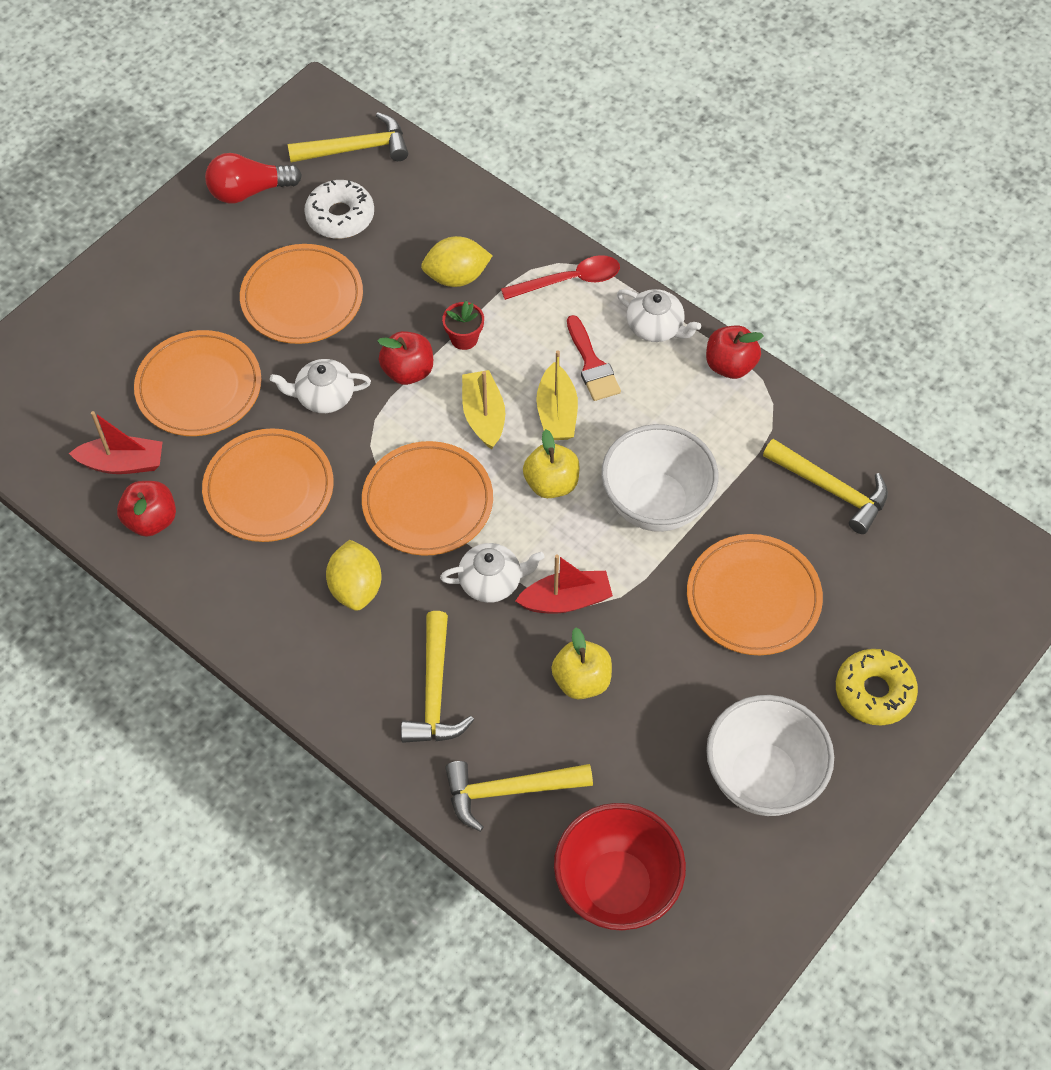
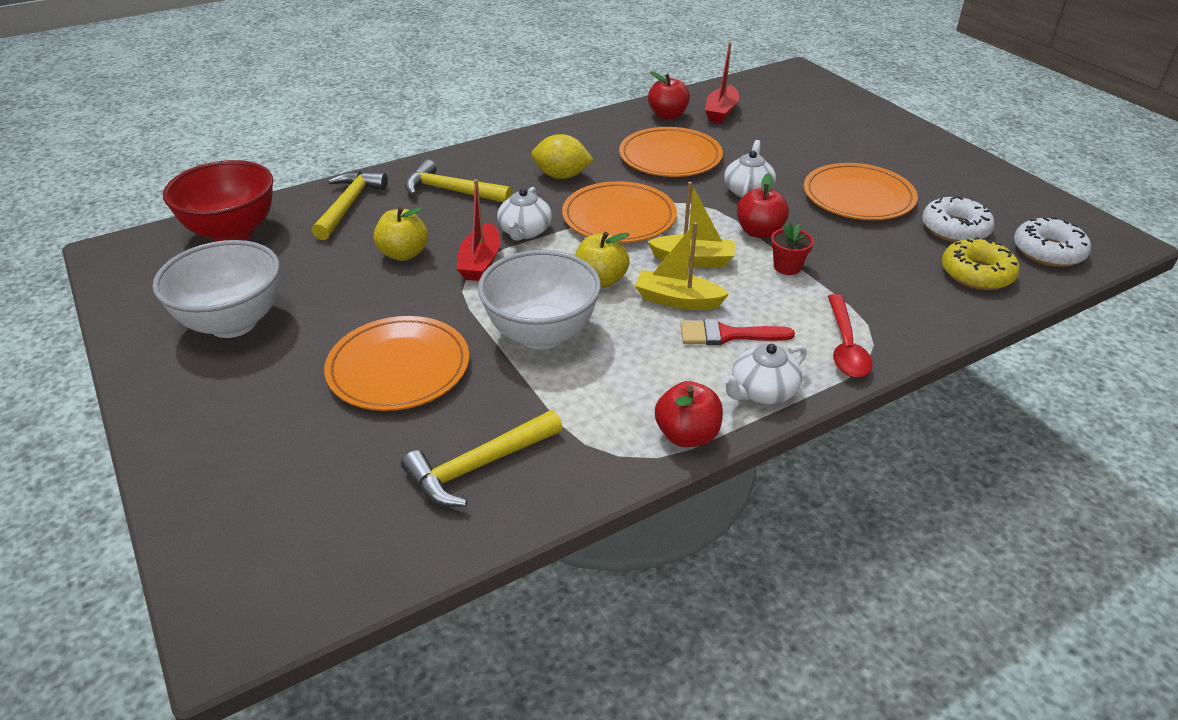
camera: 110 degrees right, 20 degrees down
orange plate [134,330,261,436] -> none
red light bulb [205,153,302,203] -> none
yellow hammer [288,113,408,162] -> white donut [1014,217,1091,267]
yellow lemon [421,236,492,287] -> none
yellow donut [836,649,918,726] -> yellow donut moved to [942,237,1020,290]

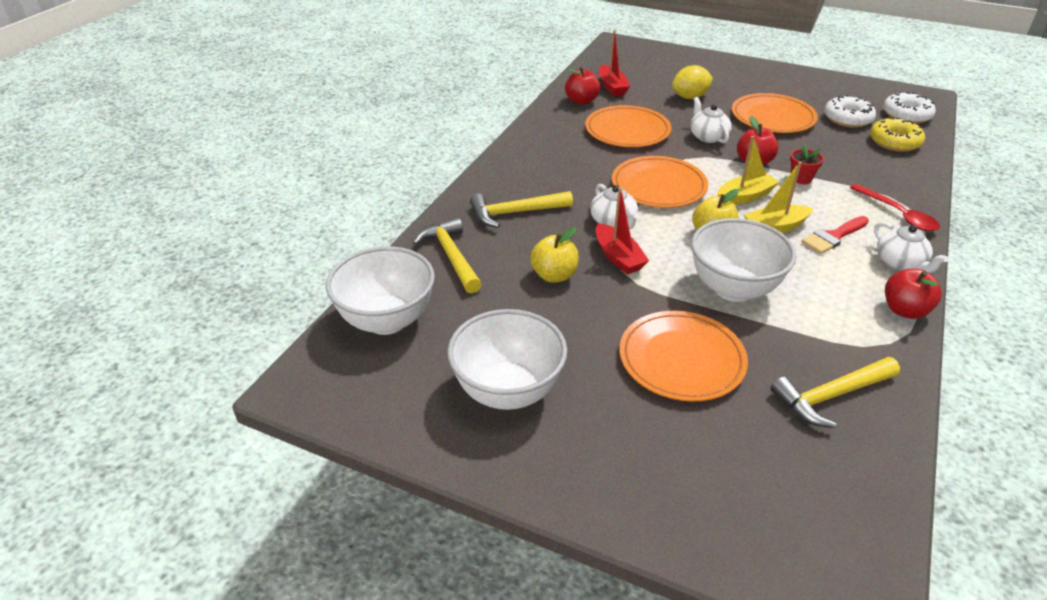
camera: 35 degrees left, 0 degrees up
red bowl [163,160,273,242] -> white bowl [326,246,435,335]
yellow hammer [401,410,562,507] -> yellow hammer turned 45 degrees clockwise [770,357,900,428]
yellow lemon [531,134,593,179] -> yellow lemon moved to [672,65,713,99]
white teapot [722,344,807,404] -> white teapot turned 45 degrees counterclockwise [874,222,948,273]

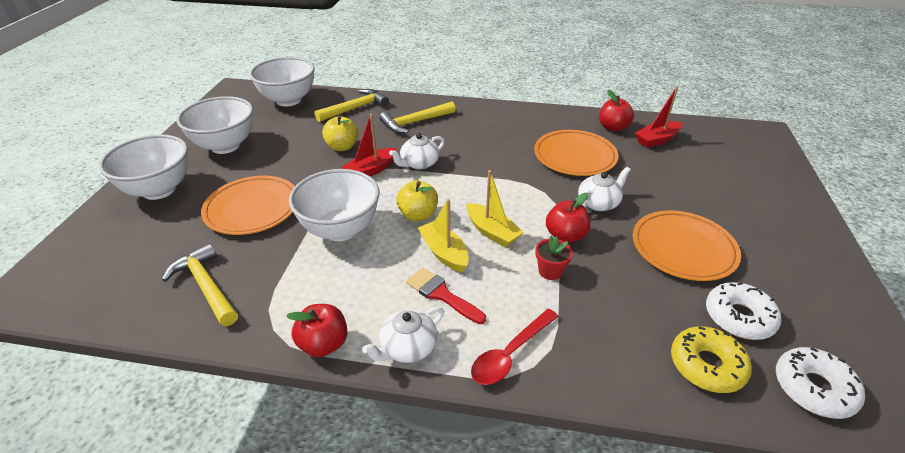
camera: 75 degrees right, 0 degrees up
yellow hammer [470,191,573,228] -> yellow hammer turned 90 degrees counterclockwise [379,101,456,133]
orange plate [612,156,708,208] -> none
yellow lemon [672,65,713,99] -> none
none -> white bowl [99,134,188,200]

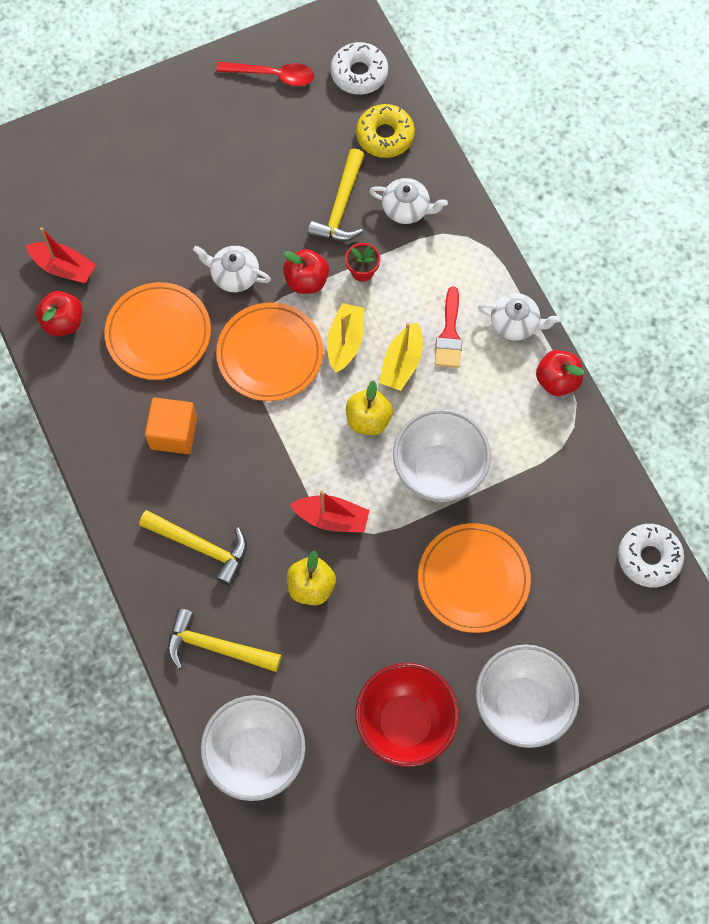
camera: 125 degrees left, 30 degrees up
yellow hammer [162,243,238,326] -> yellow hammer moved to [308,148,364,241]
white bowl [177,96,253,154] -> red bowl [355,663,459,767]
white teapot [389,133,445,170] -> white teapot moved to [369,178,448,224]
red spoon [471,309,559,385] -> red spoon moved to [216,62,314,86]
orange plate [633,210,741,281] -> orange plate moved to [216,303,323,401]
white donut [706,282,781,340] -> white donut moved to [618,524,684,588]
none -> orange cube [145,397,197,454]

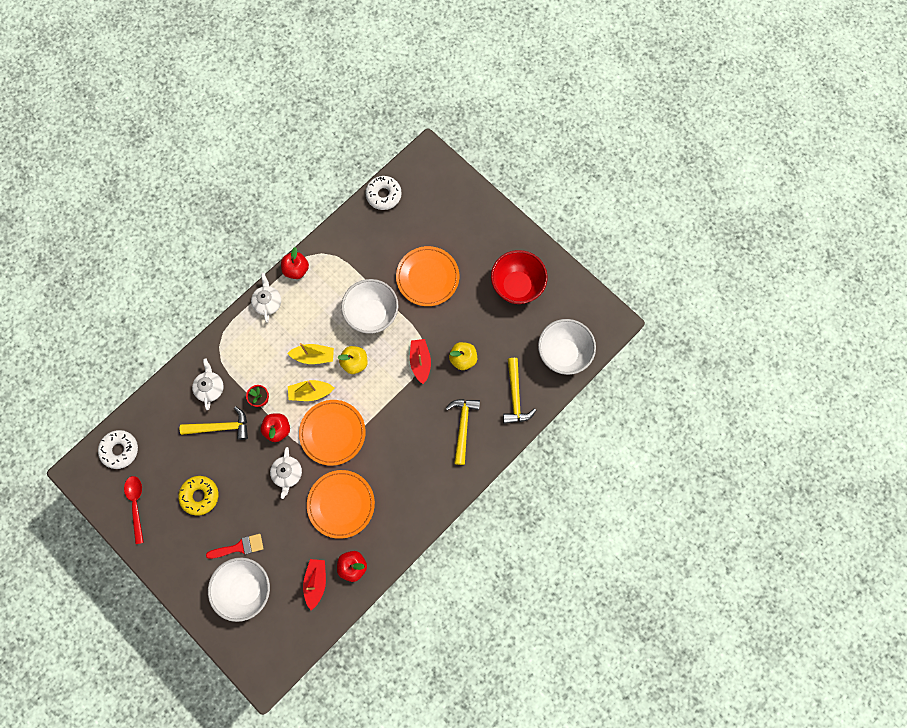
camera: 110 degrees left, 5 degrees up
orange cube [145,397,197,454] -> none
yellow donut [356,104,415,158] -> yellow donut moved to [178,476,218,516]
red brush [435,287,462,368] -> red brush moved to [206,534,264,559]
white bowl [476,644,579,748] -> white bowl moved to [208,558,270,622]

